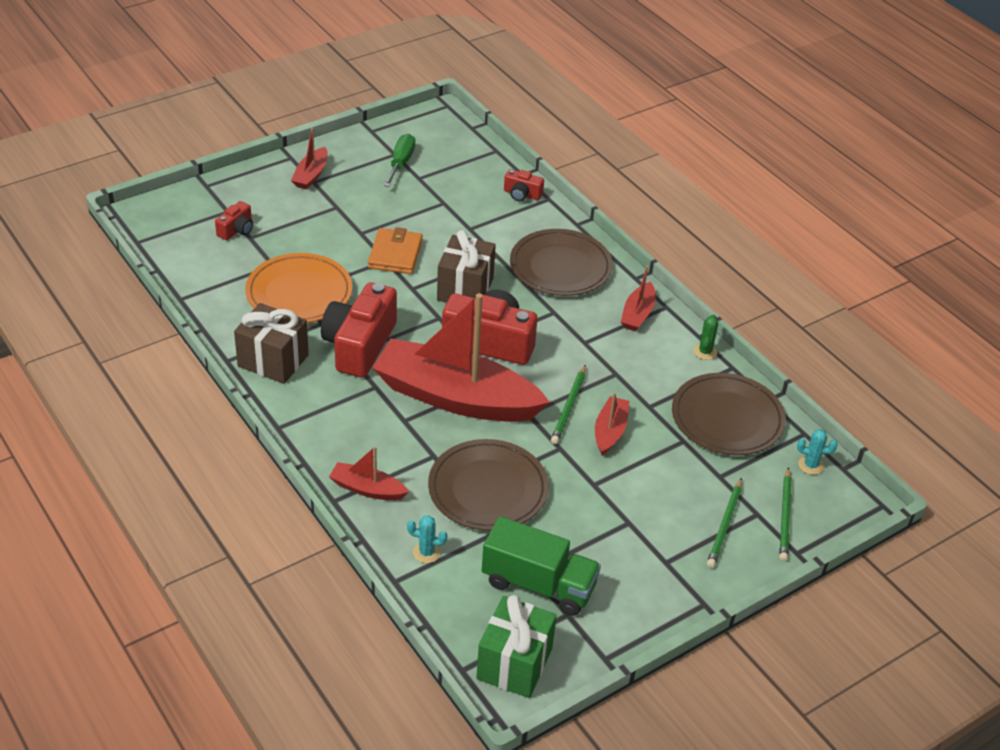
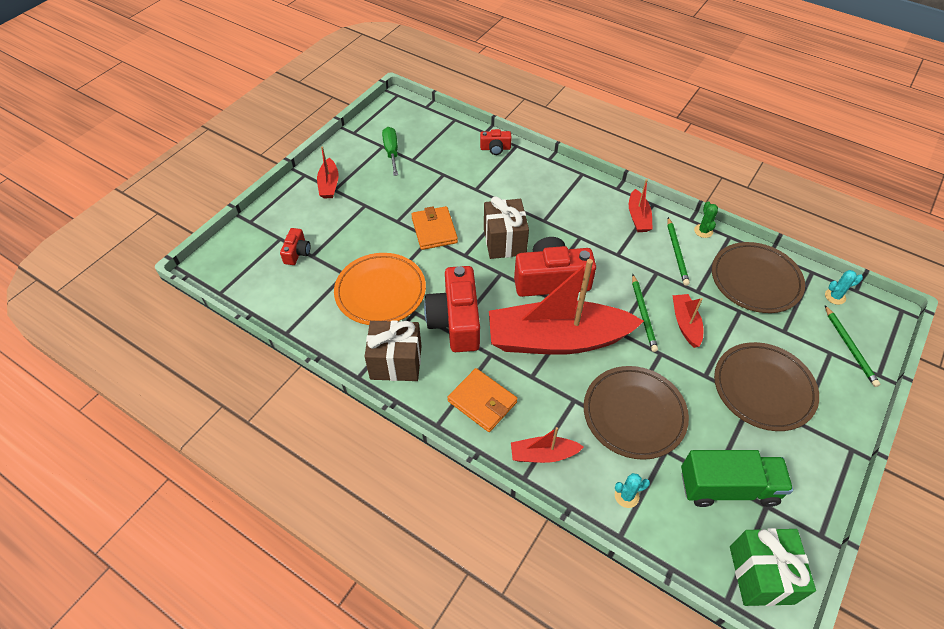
camera: 20 degrees left, 10 degrees up
brown plate [510,229,613,296] -> brown plate moved to [714,342,819,431]
green pencil [707,478,742,568] -> green pencil moved to [668,217,690,286]
none -> orange wallet [447,368,517,432]

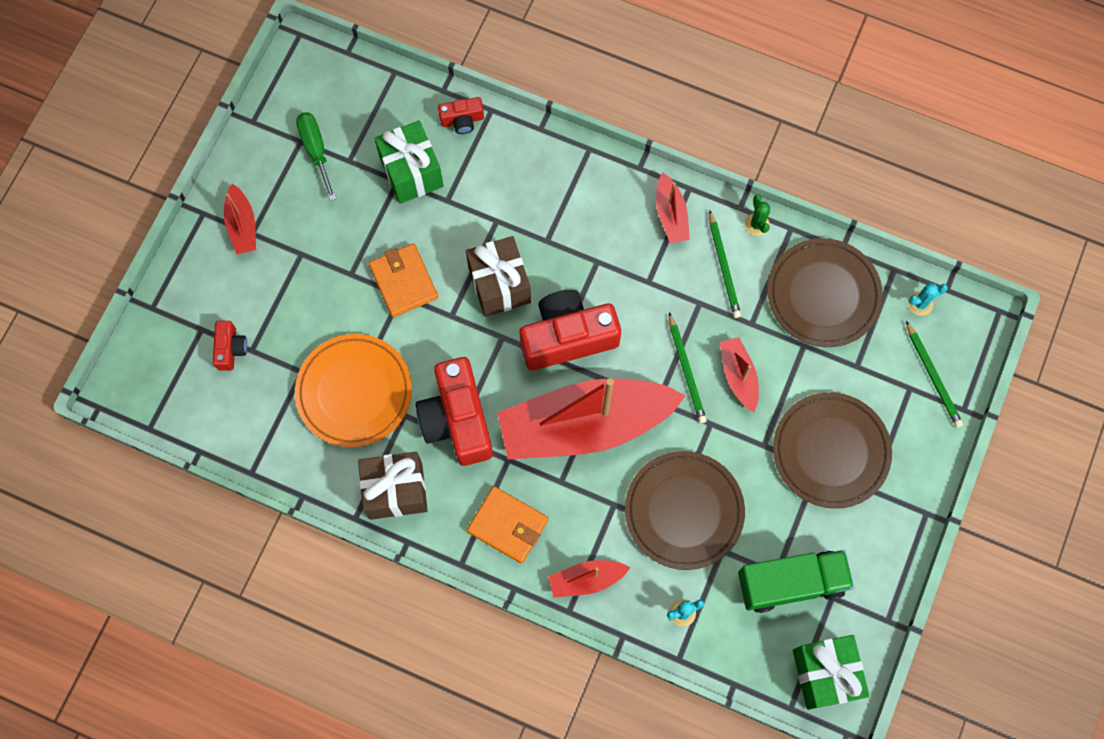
camera: 10 degrees left, 20 degrees up
none -> green gift [374,121,444,204]

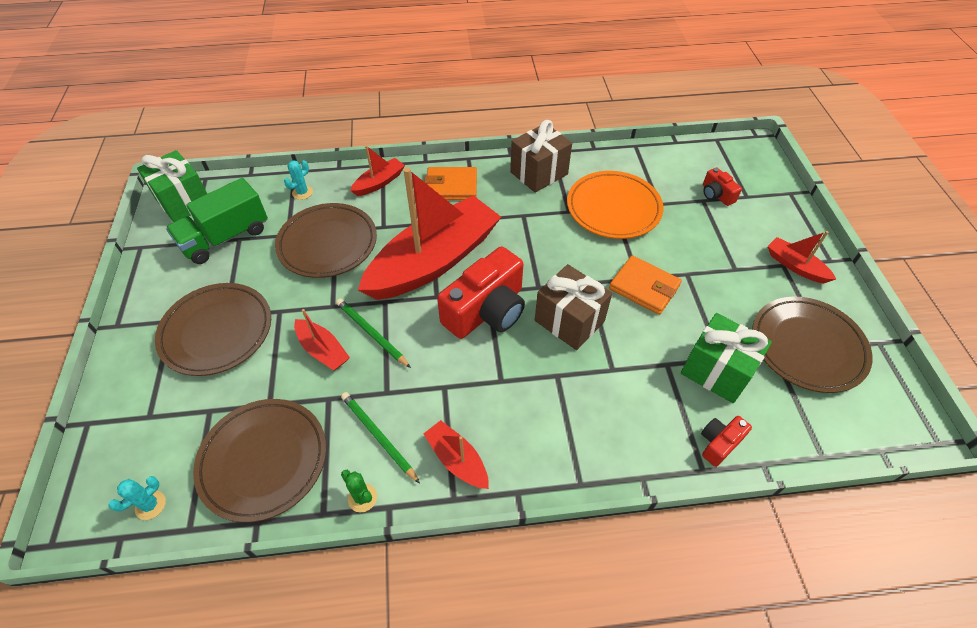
camera: 150 degrees right, 20 degrees down
green screwdriver [296,112,336,201] -> brown plate [752,297,873,393]
red camera [416,357,493,466] -> none
green pencil [906,321,963,428] -> none

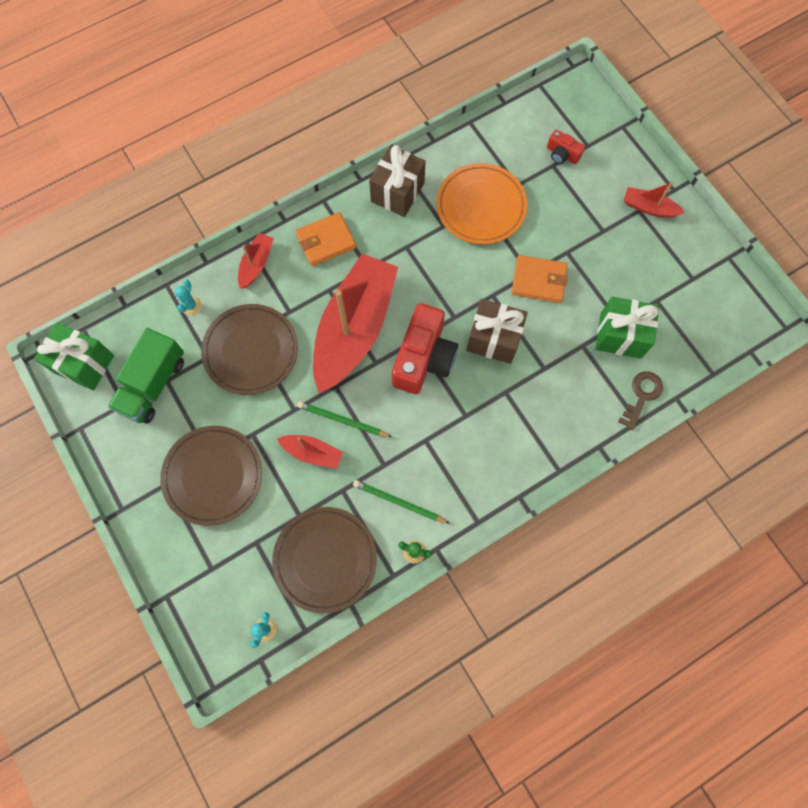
camera: 25 degrees left, 20 degrees up
red boat [424,420,489,489] -> none
red camera [701,416,752,467] -> brown key [618,371,663,430]
brown plate [752,297,873,393] -> none

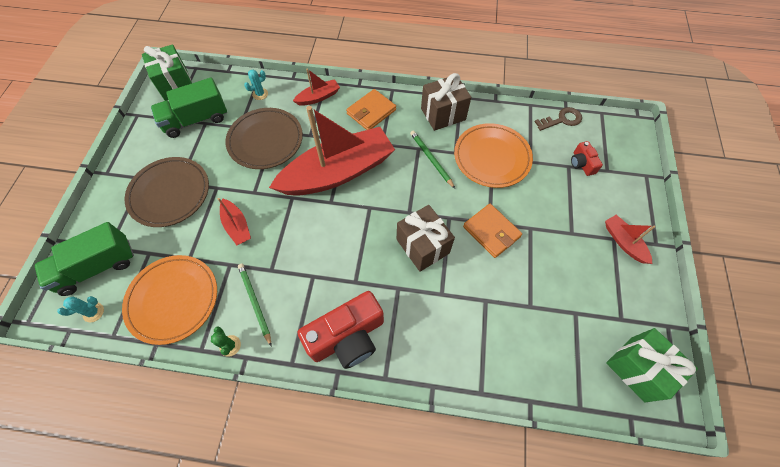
camera: 40 degrees right, 10 degrees down
brown plate [272,507,377,613] -> orange plate [122,255,217,345]
orange wallet [295,212,356,266] -> orange wallet turned 60 degrees counterclockwise [346,89,396,130]
green pencil [297,401,392,437] -> green pencil moved to [410,131,455,188]
red camera [392,303,458,394] -> red camera moved to [297,291,384,369]
green gift [595,297,659,359] -> green gift moved to [606,328,698,403]
brown key [618,371,663,430] -> brown key moved to [535,107,582,131]
none -> green truck [35,222,134,296]

